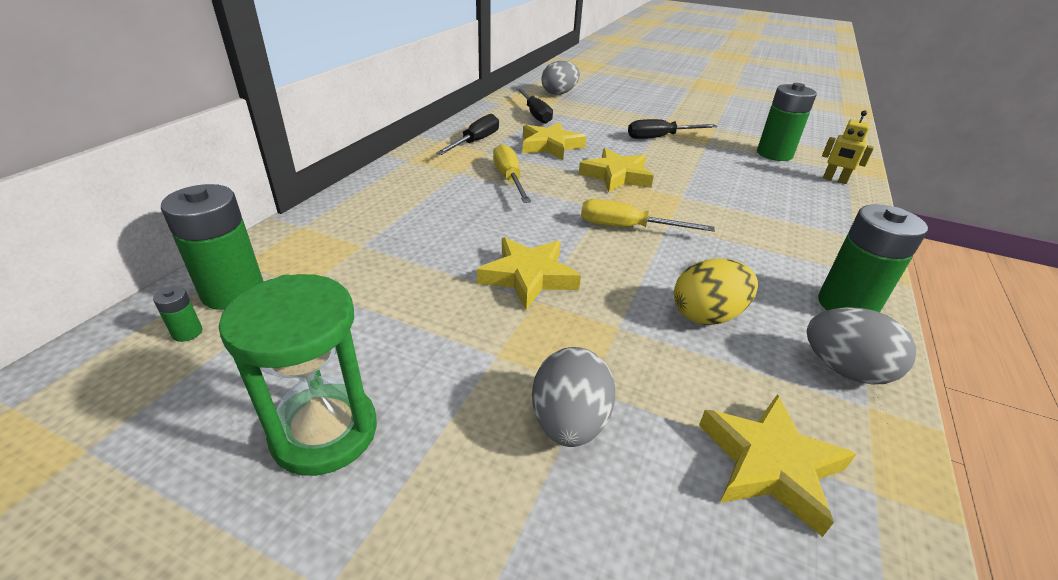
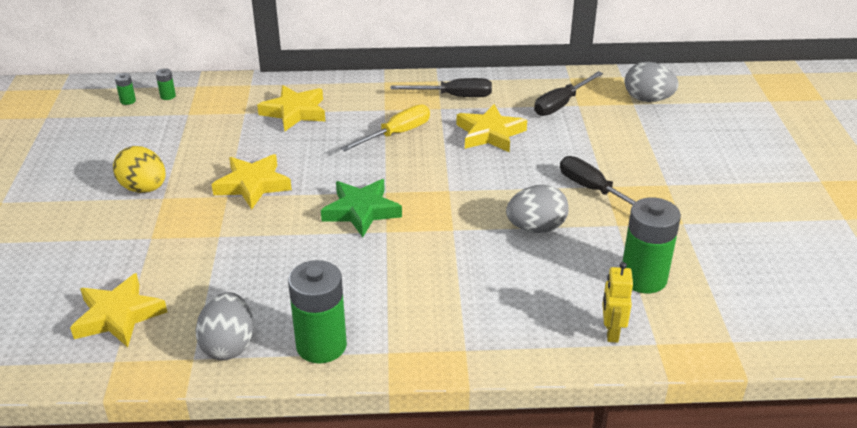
camera: 65 degrees right, 0 degrees up
green battery [161,184,264,310] -> green battery [156,68,176,100], size x0.42
green hourglass [219,274,377,476] -> none
grey egg [532,347,615,447] -> grey egg moved to [506,184,569,233]
yellow star [579,148,654,192] -> yellow star moved to [257,85,325,131]
yellow screwdriver [581,199,715,232] -> green star [321,179,402,237]
yellow egg [674,258,758,325] -> yellow egg moved to [113,146,166,193]

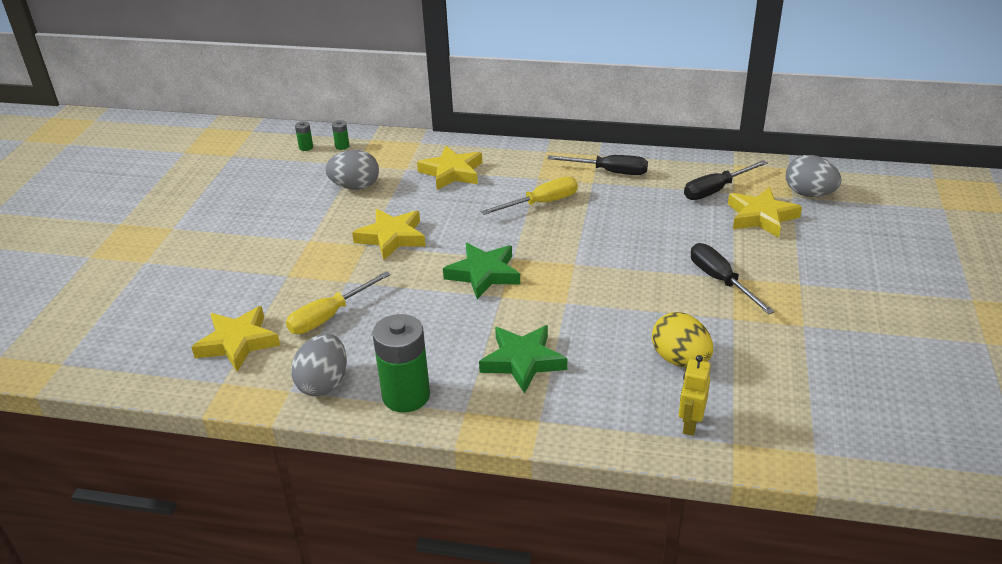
camera: 15 degrees right, 0 degrees up
yellow egg [113,146,166,193] -> yellow egg moved to [652,312,713,367]
yellow star [456,104,527,153] -> yellow star moved to [728,187,802,238]
grey egg [506,184,569,233] -> grey egg moved to [325,150,379,190]
green battery [622,198,681,293] -> none
none -> yellow screwdriver [286,271,391,334]
none -> green star [479,325,567,394]

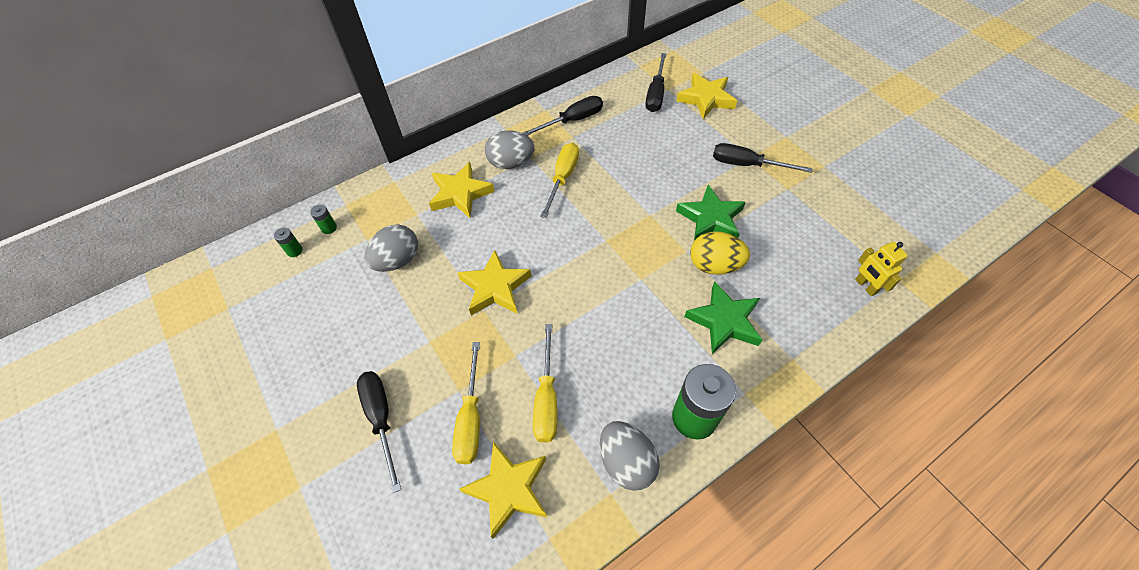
camera: 45 degrees left, 20 degrees up
green star [443,243,520,299] -> green star moved to [676,185,746,241]
yellow egg [652,312,713,367] -> yellow egg moved to [690,231,750,275]
grey egg [786,155,841,197] -> grey egg moved to [485,130,535,169]
none -> black screwdriver [357,371,401,493]
none -> yellow screwdriver [452,342,480,464]

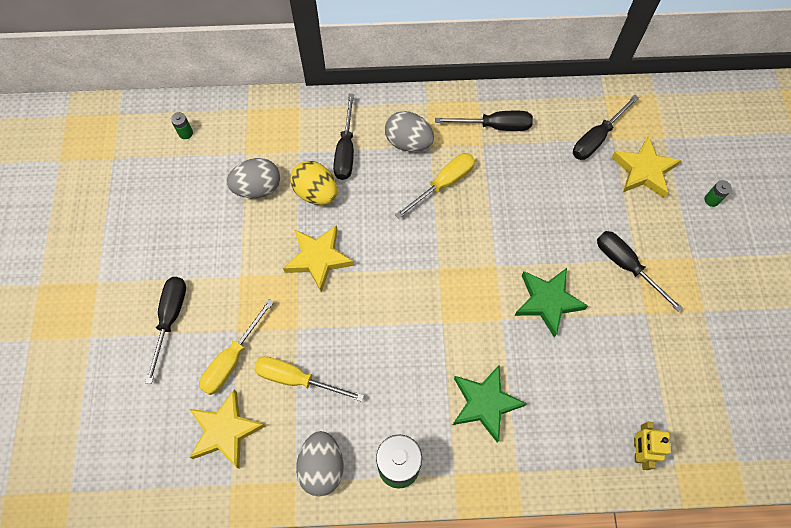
camera: 30 degrees right, 10 degrees up
green battery [310,204,337,234] -> green battery moved to [704,180,732,207]
yellow star [429,162,495,218] -> black screwdriver [333,94,354,180]
yellow screwdriver [533,324,557,443] -> yellow screwdriver turned 75 degrees clockwise [254,356,364,402]
yellow egg [690,231,750,275] -> yellow egg moved to [290,161,337,205]

